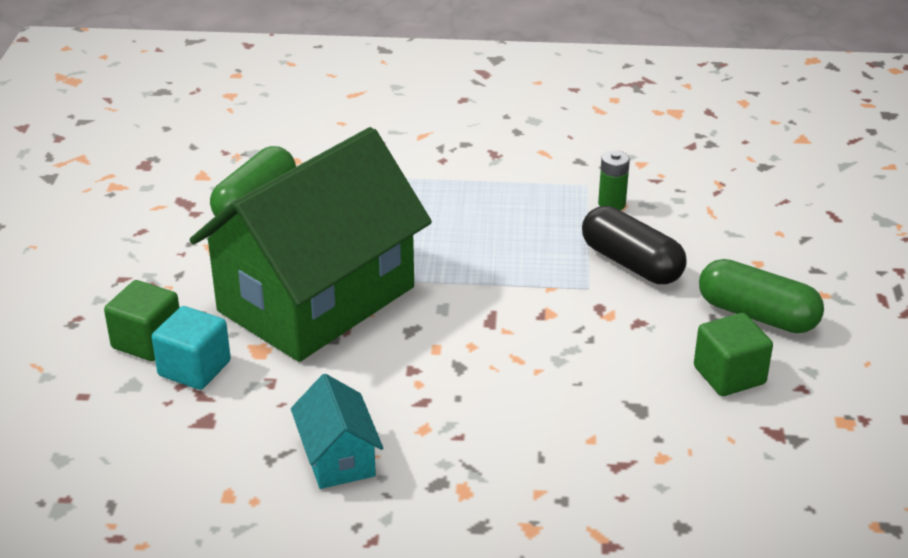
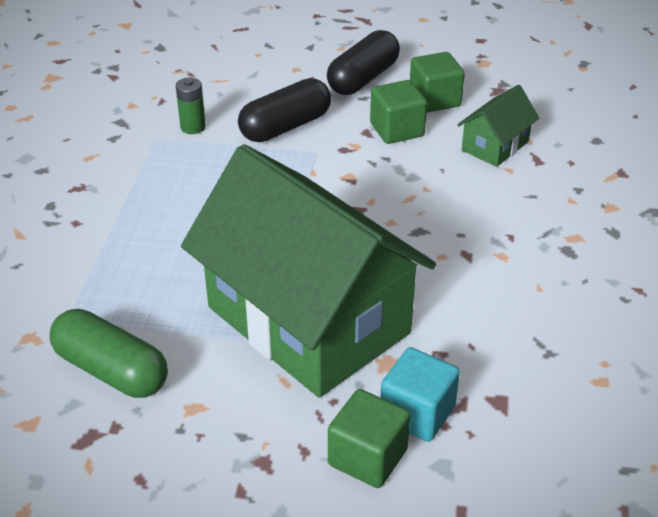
camera: 85 degrees left, 5 degrees up
turquoise house [291,374,383,489] -> none
green capsule [699,259,824,333] -> black capsule [327,30,400,95]
none -> green cube [370,80,427,144]
none -> green house [457,85,539,167]

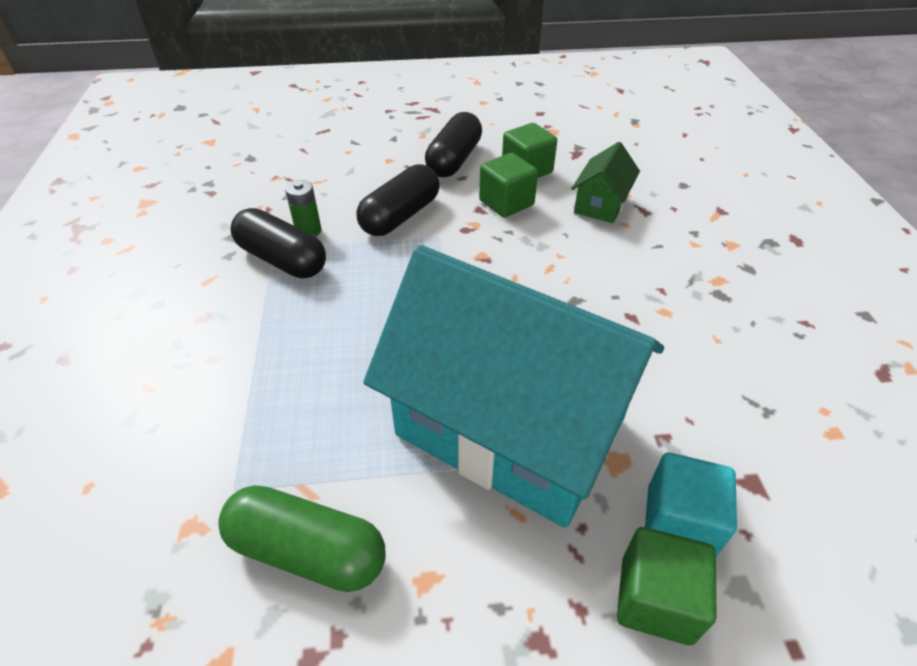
camera: 15 degrees left, 5 degrees up
green house [181,144,436,398] -> turquoise house [364,245,664,528]
none -> black capsule [230,208,326,278]

